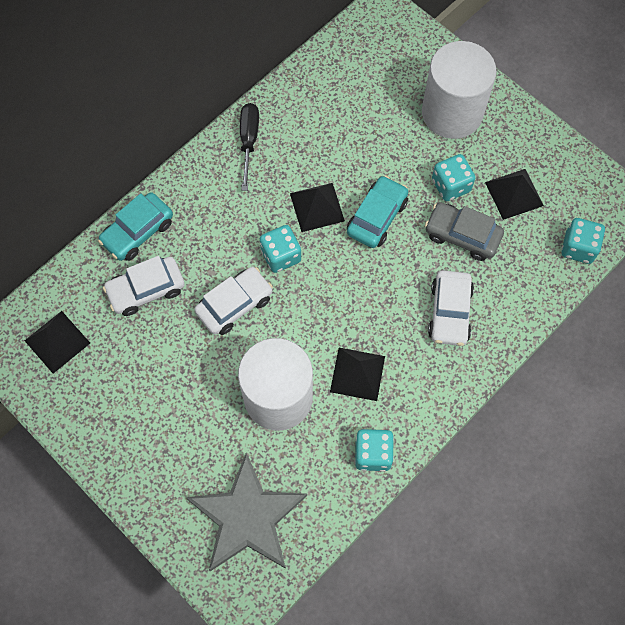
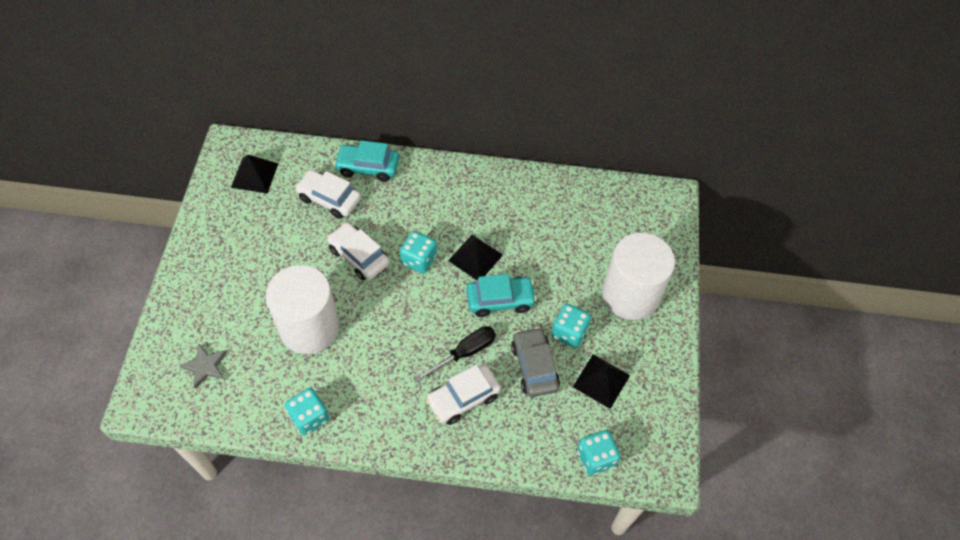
camera: 50 degrees right, 10 degrees down
grey star [186,453,307,571] -> grey star [179,344,227,388], size x0.45
white car [195,267,273,335] -> white car turned 150 degrees counterclockwise [327,222,390,280]
black screwdriver [240,103,259,191] -> black screwdriver moved to [414,326,496,382]
black pyramid [330,348,385,401] -> none

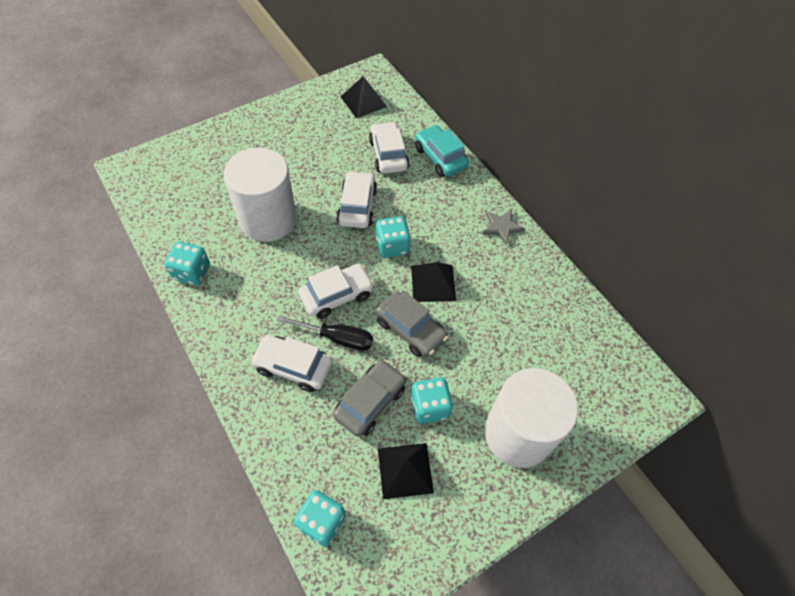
camera: 50 degrees right, 0 degrees up
grey star [179,344,227,388] -> grey star moved to [482,209,525,246]
turquoise car [466,274,537,317] -> grey car [376,291,448,357]
none -> white car [299,264,374,319]

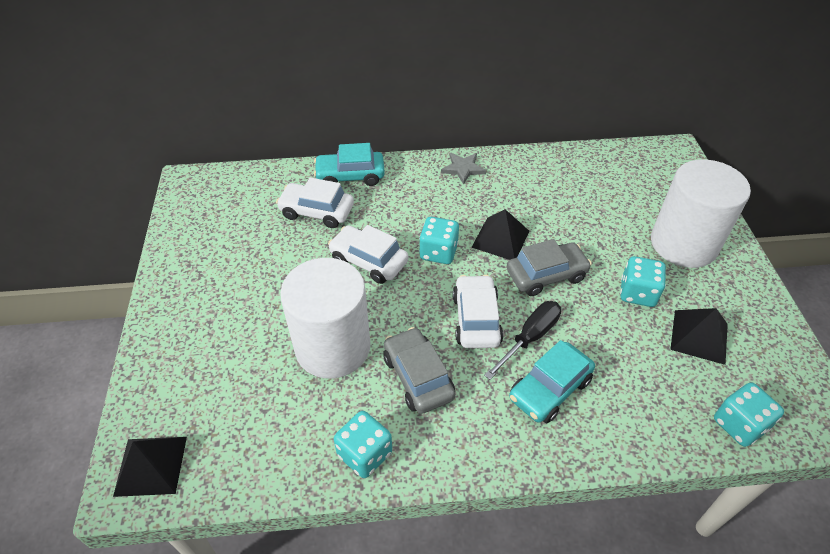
camera: 60 degrees left, 10 degrees down
white car [250,335,333,392] -> turquoise car [509,340,595,423]
grey car [333,359,406,437] -> grey car moved to [383,327,455,414]
black pyramid [341,76,387,118] -> black pyramid moved to [113,437,187,497]

